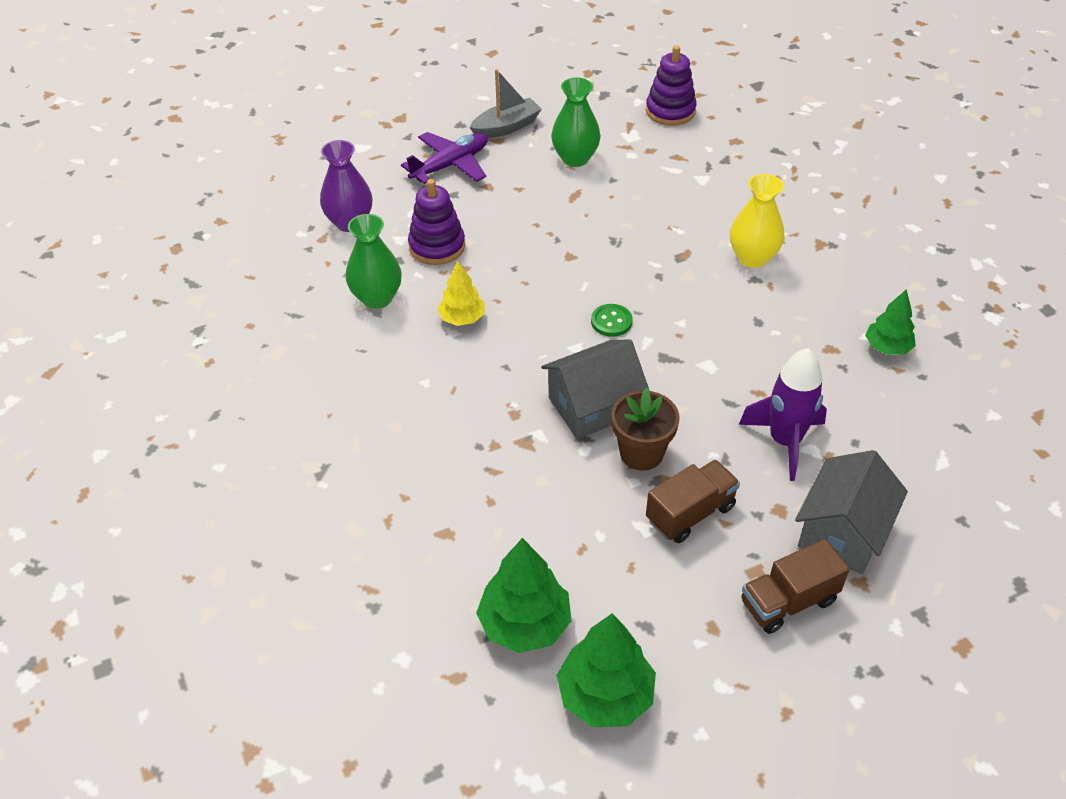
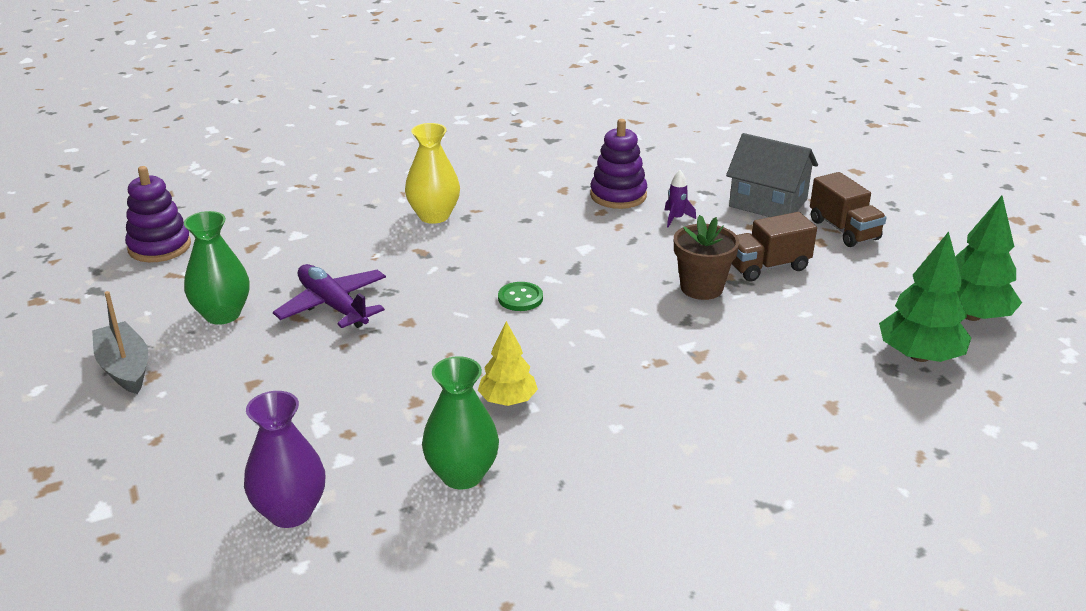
camera: 90 degrees left, 15 degrees down
purple plane [401,132,488,184] -> purple plane moved to [273,264,386,328]
purple stacking toy [408,179,465,265] -> purple stacking toy moved to [590,119,647,209]
grey house [541,339,649,439] -> none
brown truck [646,460,740,543] -> brown truck turned 75 degrees counterclockwise [732,212,817,281]
purple rocket [739,348,827,481] -> purple rocket [664,170,696,228], size x0.46
green tree [865,289,916,355] -> none

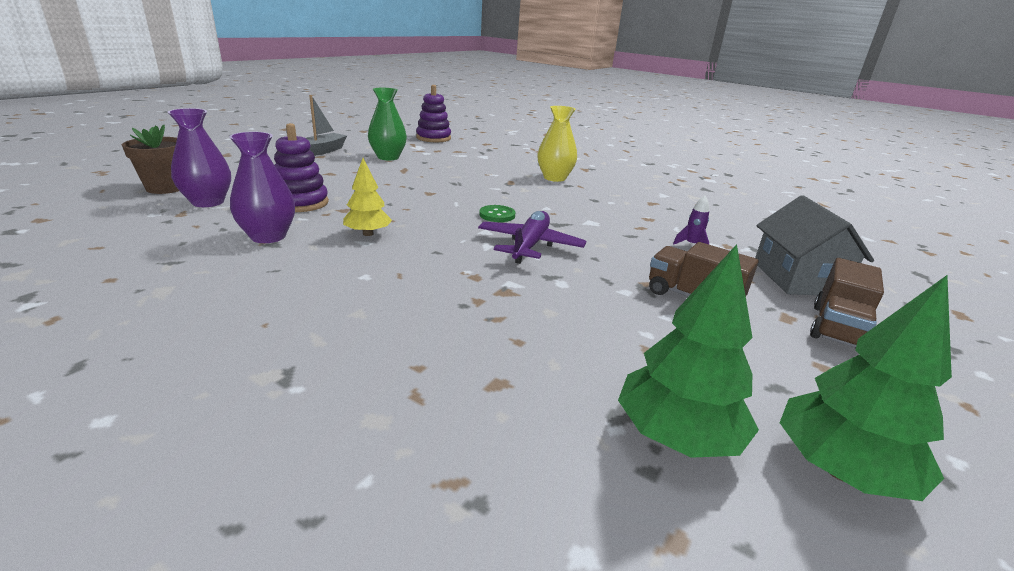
camera: 55 degrees right, 5 degrees down
purple plane [273,264,386,328] -> purple plane moved to [478,211,586,264]
green vase [422,356,499,489] -> purple vase [229,132,295,243]
purple stacking toy [590,119,647,209] -> purple stacking toy moved to [274,123,329,212]
brown flower pot [674,215,739,300] -> brown flower pot moved to [122,124,179,194]

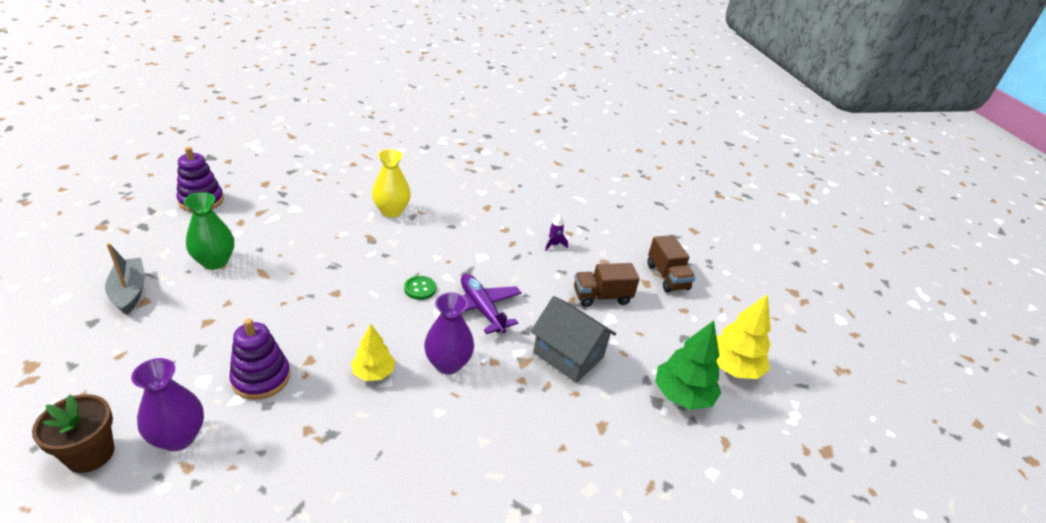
camera: 50 degrees left, 10 degrees up
purple vase [229,132,295,243] -> purple vase moved to [424,292,474,374]
grey house [755,195,874,295] -> grey house moved to [530,296,616,383]
green tree [780,275,952,501] -> yellow tree [716,294,771,379]

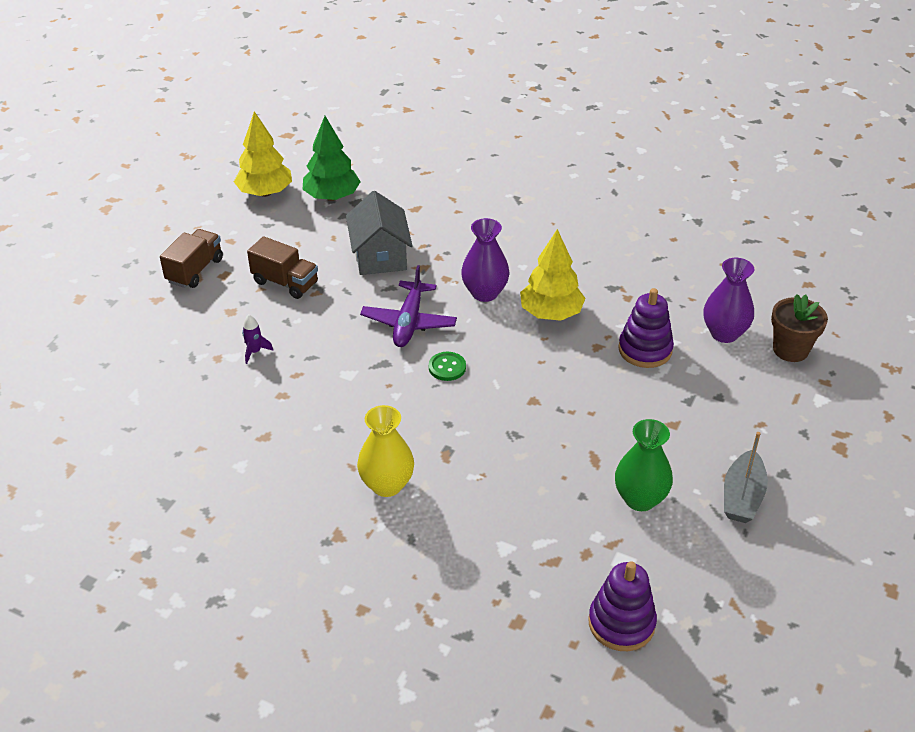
camera: 135 degrees left, 5 degrees up
yellow tree [351,324,395,381] -> yellow tree [520,229,585,321], size x1.56

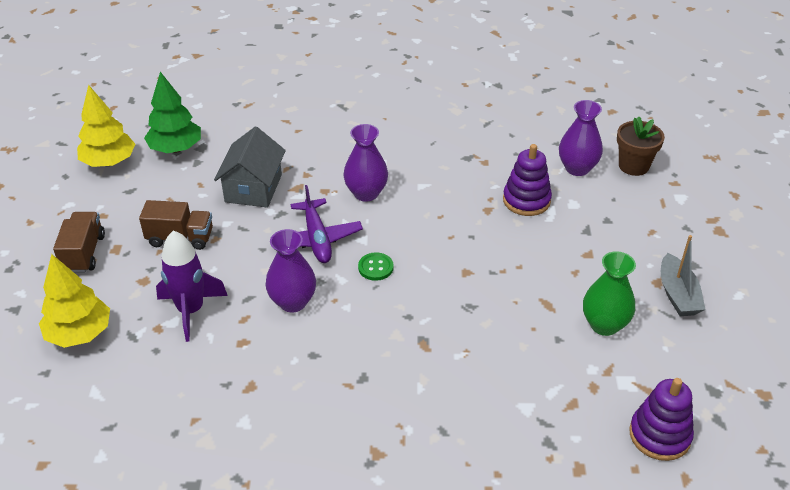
camera: 25 degrees left, 0 degrees up
purple rocket [242,315,273,364] -> purple rocket [156,230,228,342], size x2.19
grey house [346,191,413,275] -> grey house turned 45 degrees clockwise [214,127,286,208]
yellow vase [357,405,414,497] -> none
yellow tree [520,229,585,321] -> yellow tree moved to [39,254,110,348]
none -> purple vase [265,229,316,312]

